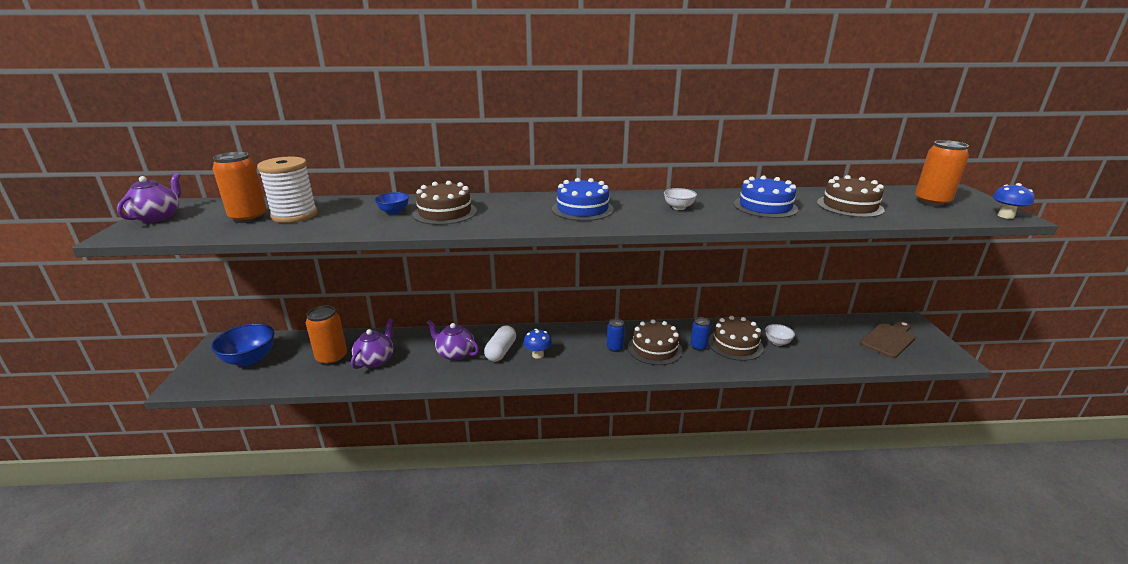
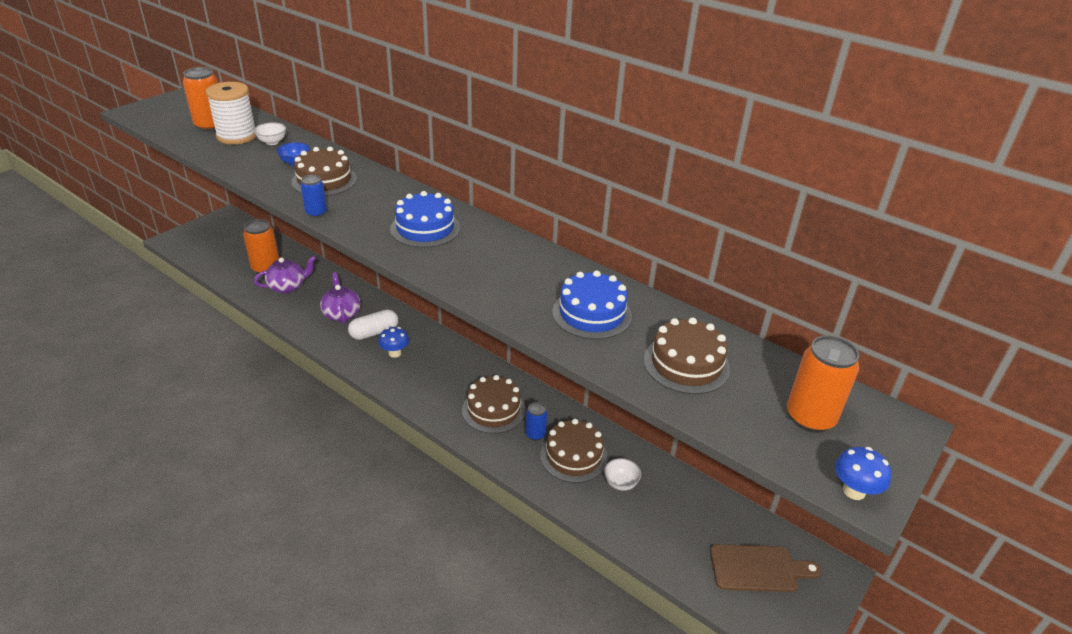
camera: 40 degrees right, 10 degrees up
purple teapot [117,173,181,223] -> none
blue bowl [211,323,275,366] -> none
blue can [607,319,625,352] -> blue can moved to [300,175,327,218]
white bowl [664,188,697,210] -> white bowl moved to [254,122,286,145]

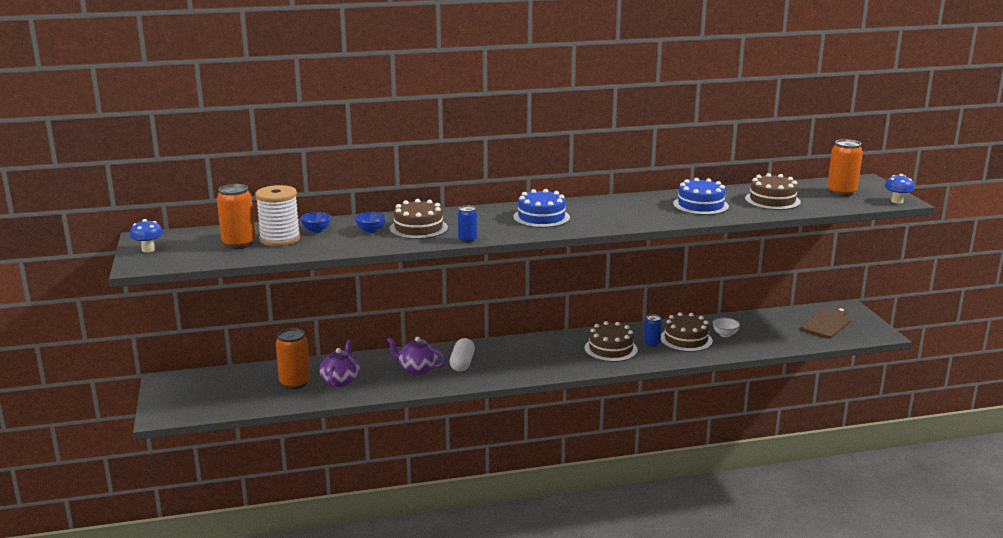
camera: 50 degrees left, 15 degrees down
white bowl [254,122,286,145] -> blue bowl [300,212,331,233]
blue mushroom [378,327,409,358] -> blue mushroom moved to [130,219,163,252]

